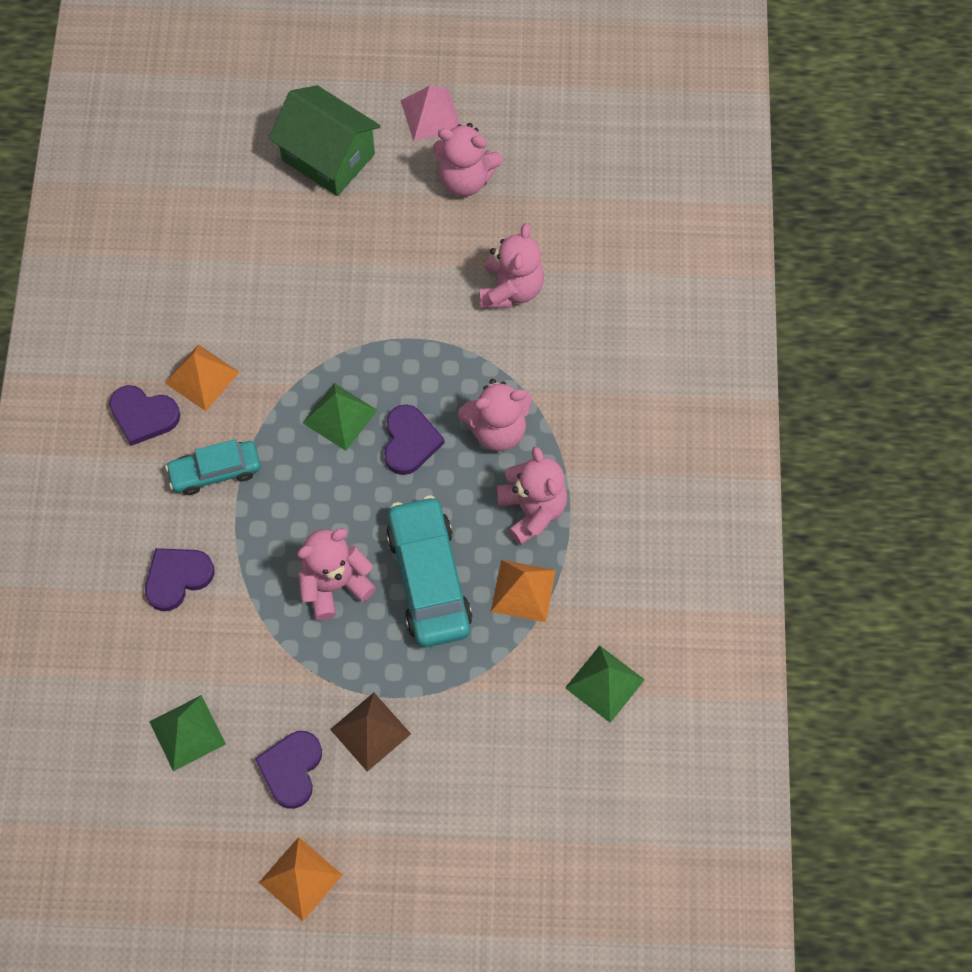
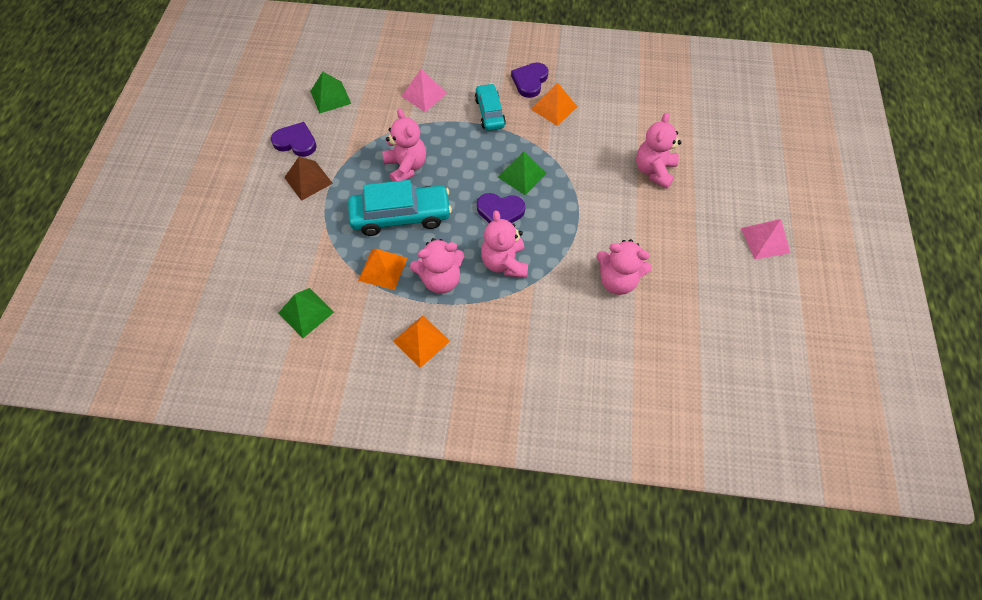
camera: 95 degrees right, 5 degrees down
purple heart [145,548,215,611] -> pink pyramid [401,69,447,112]
orange pyramid [259,837,342,921] -> orange pyramid moved to [393,316,450,368]
green house [269,85,381,196] -> none
pink teddy bear [433,123,503,196] -> pink teddy bear moved to [636,112,682,189]

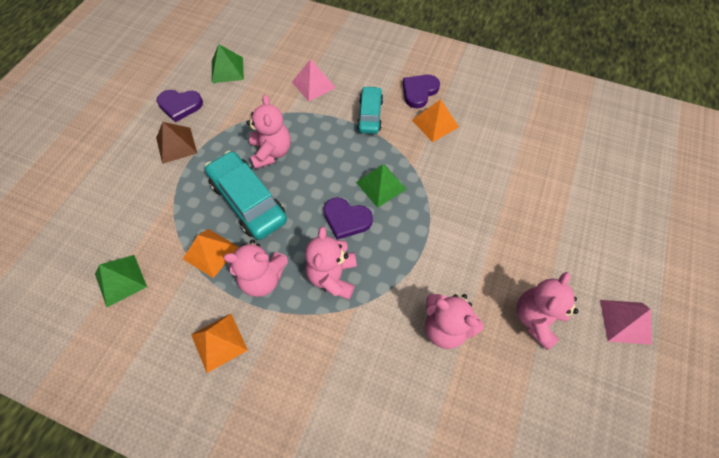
camera: 15 degrees right, 0 degrees up
purple heart [271,122,317,157] -> purple heart turned 150 degrees clockwise [157,90,203,122]
turquoise car [348,180,452,236] -> turquoise car turned 135 degrees counterclockwise [205,151,287,240]
pink teddy bear [636,112,682,189] -> pink teddy bear moved to [517,272,579,350]

